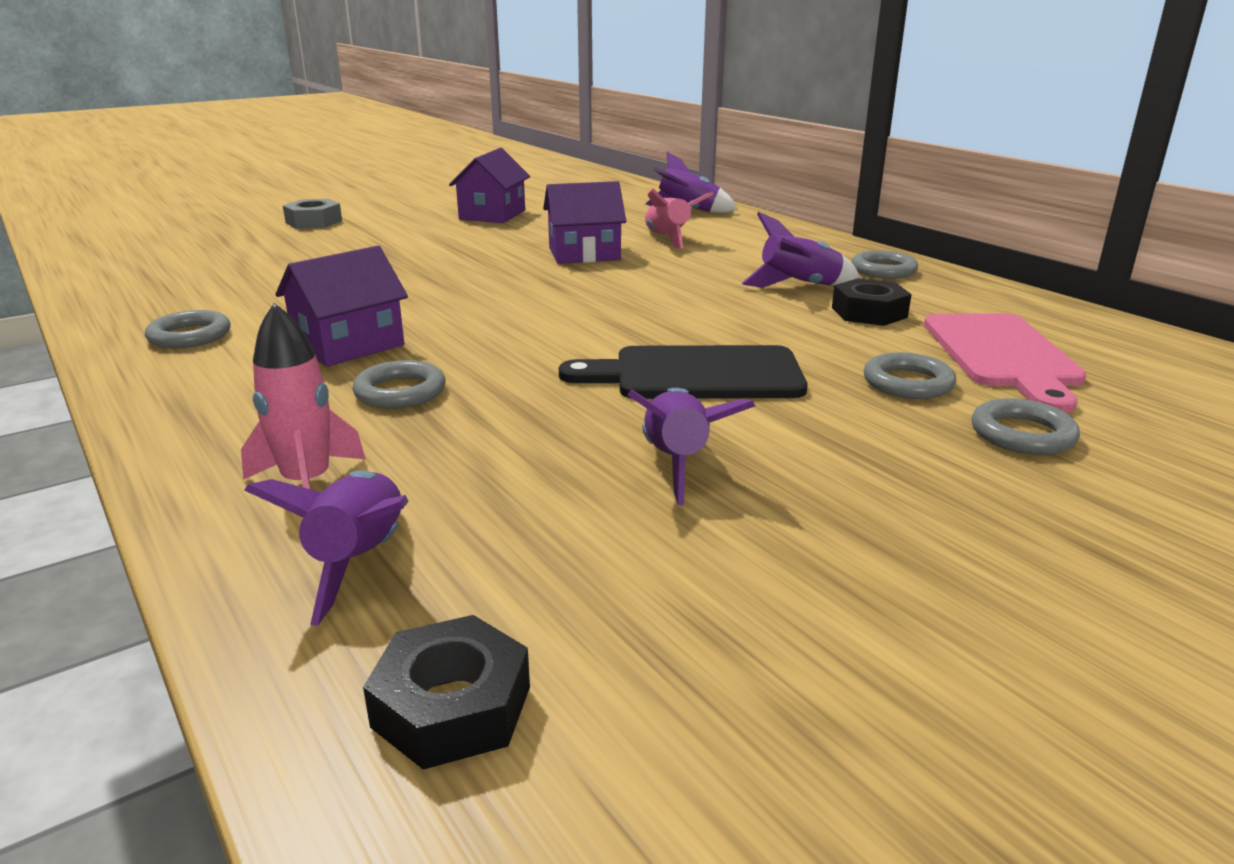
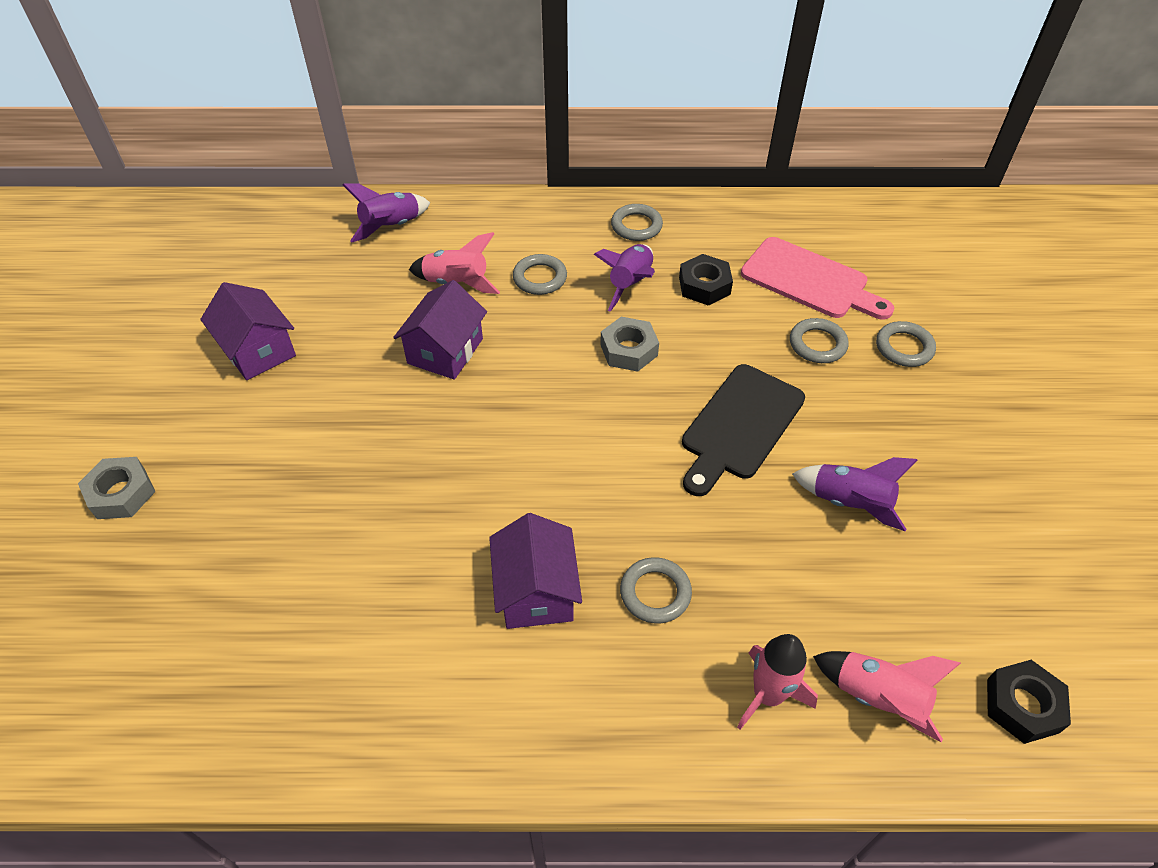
camera: 55 degrees left, 25 degrees up
grey ring [145,310,231,348] -> grey ring moved to [513,254,567,295]
purple rocket [244,470,409,626] -> pink rocket [813,651,961,742]
none -> grey nut [600,317,659,372]

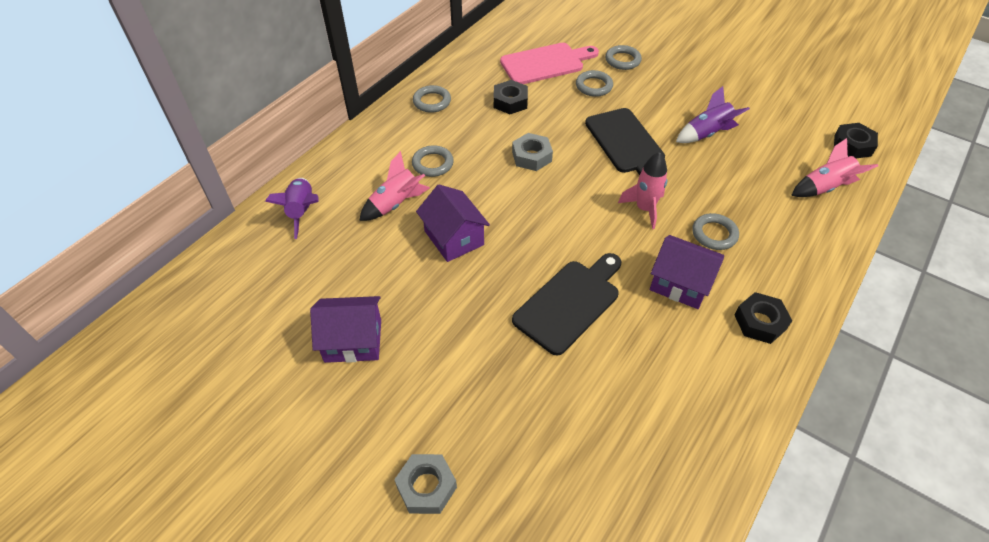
camera: 55 degrees left, 0 degrees up
purple rocket [594,244,655,312] -> none
pink rocket [737,634,818,730] -> pink rocket moved to [618,152,667,229]
none -> black cutting board [512,253,621,356]
none -> black nut [734,292,792,344]

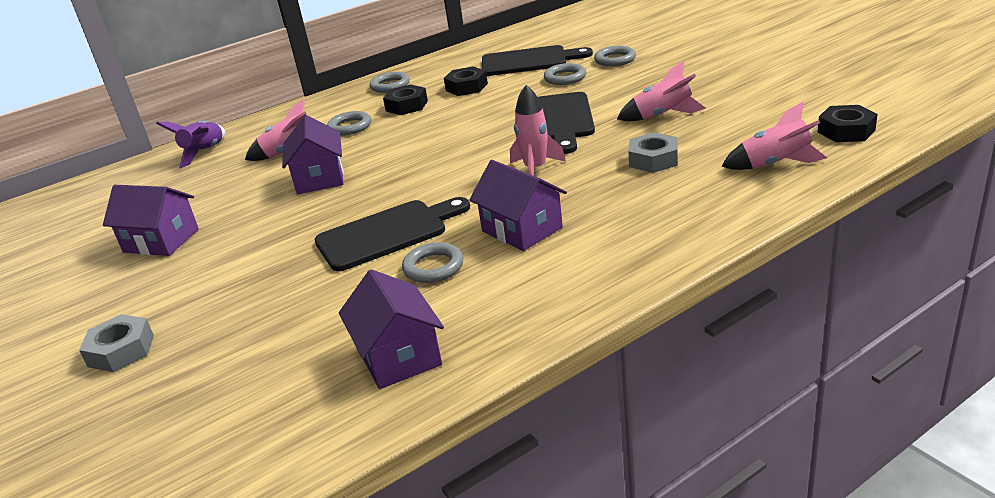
camera: 25 degrees right, 20 degrees down
pink cutting board [500,43,599,84] -> black cutting board [482,45,593,76]
grey nut [512,133,553,171] -> grey nut moved to [628,132,678,173]
purple rocket [676,86,750,143] -> pink rocket [617,61,706,121]
grey ring [692,213,739,250] -> grey ring moved to [402,242,463,283]
black nut [734,292,792,344] -> black nut moved to [383,84,428,115]
none -> purple house [339,269,444,389]

